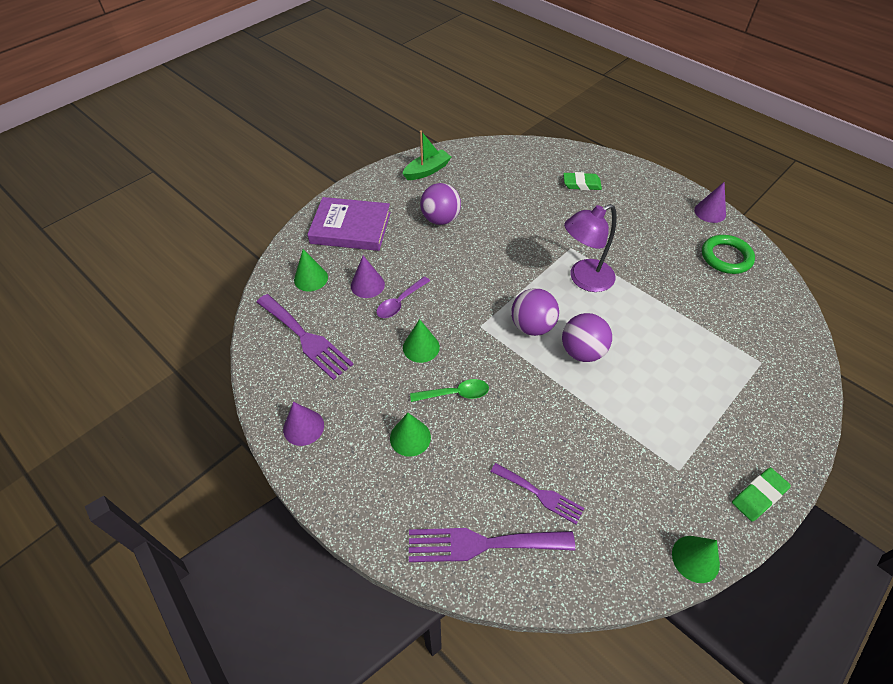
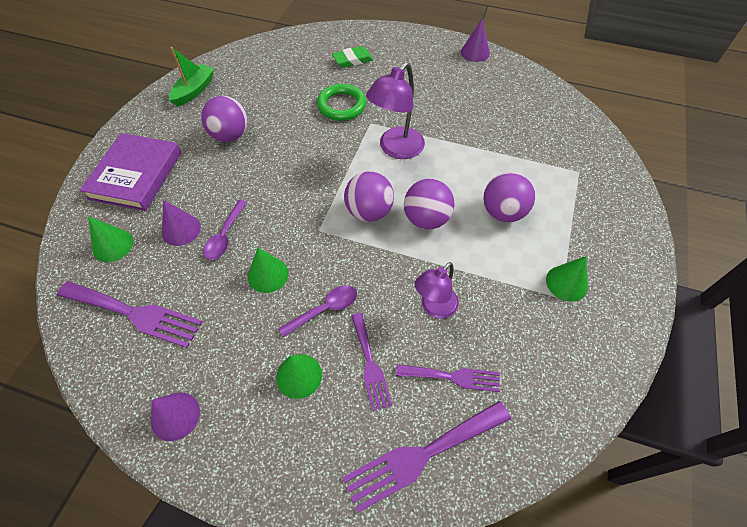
camera: 25 degrees left, 5 degrees up
purple book [307,197,391,251] -> purple book turned 60 degrees counterclockwise [80,133,181,211]
green spoon [410,379,489,402] -> purple spoon [278,285,357,337]
green cone [672,536,720,583] -> green cone moved to [546,256,588,302]
green ring [702,235,755,274] -> green ring moved to [317,84,366,121]
green eraser [732,468,791,521] -> none
none -> purple fork [351,313,392,411]
none -> purple lamp [415,262,459,319]
none -> purple ball [483,172,535,222]

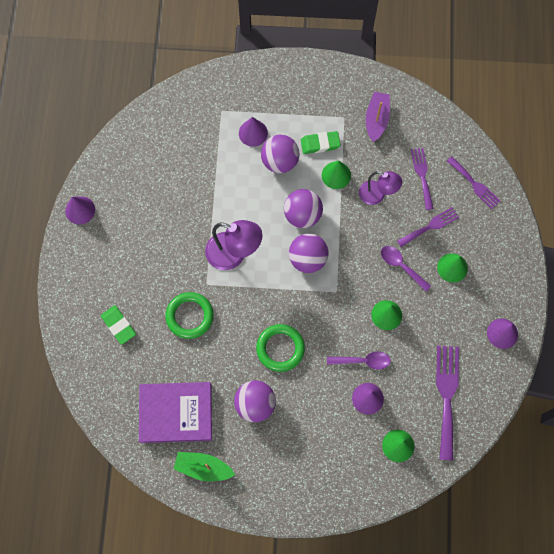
camera: 105 degrees left, 15 degrees up
purple book [80,133,181,211] -> purple book moved to [139,382,212,443]
purple fork [342,401,511,513] -> purple fork [447,156,500,209], size x0.62
green cone [546,256,588,302] -> green cone moved to [322,161,351,189]
none -> purple cone [239,117,268,147]
none -> green ring [256,324,305,372]
none -> green eraser [301,131,341,154]
none -> purple boat [366,92,390,142]

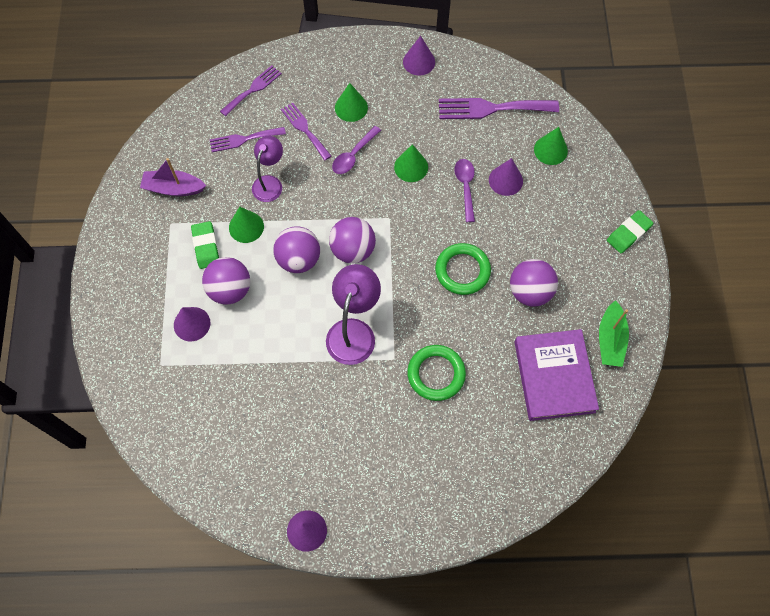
camera: 95 degrees left, 5 degrees down
green eraser [101,305,136,345] -> green eraser moved to [607,210,653,253]

